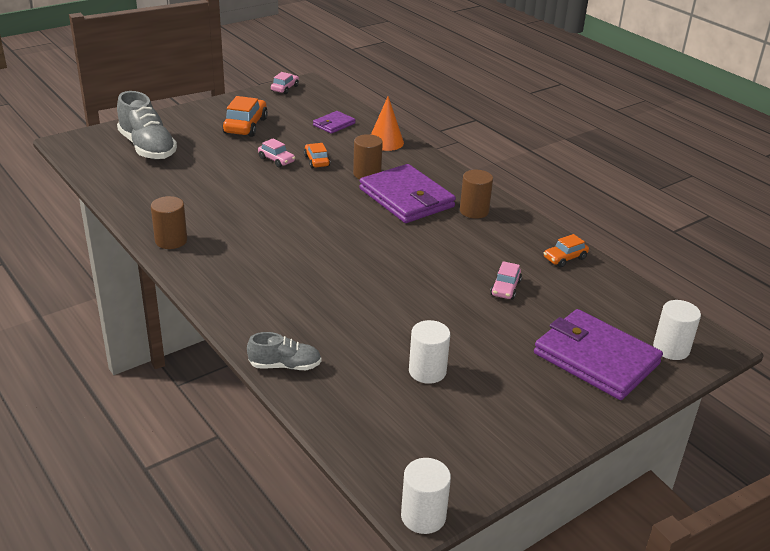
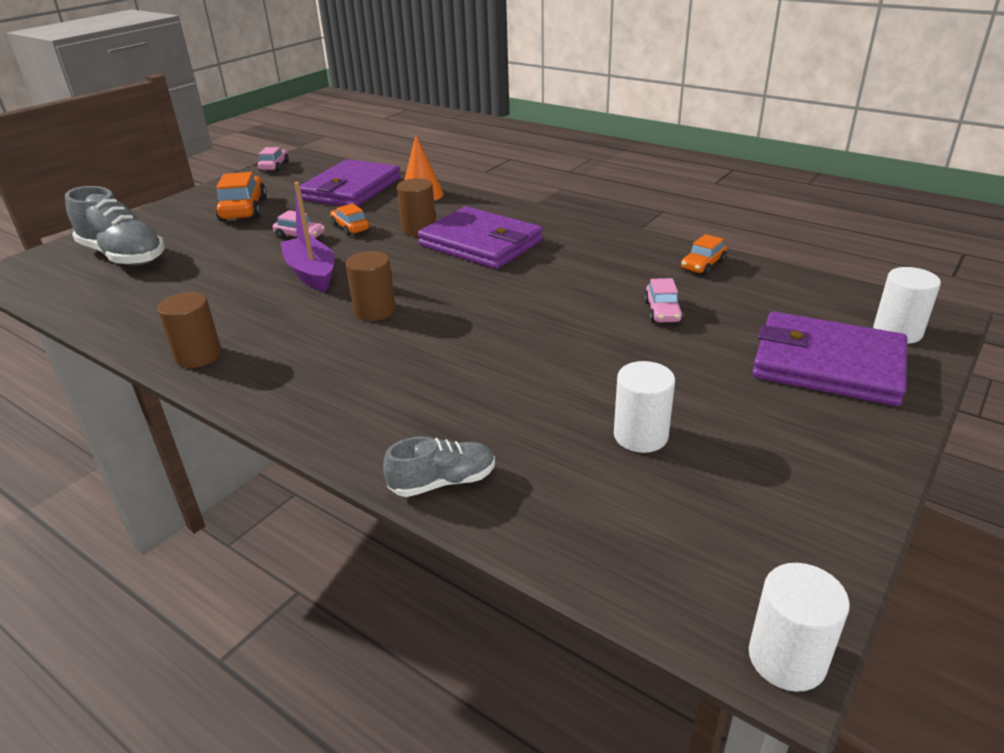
camera: 15 degrees left, 0 degrees up
purple wallet [313,111,356,134] -> purple wallet [300,159,400,207], size x2.04
brown cylinder [460,170,493,219] -> brown cylinder moved to [346,251,396,321]
none -> purple boat [280,182,335,292]

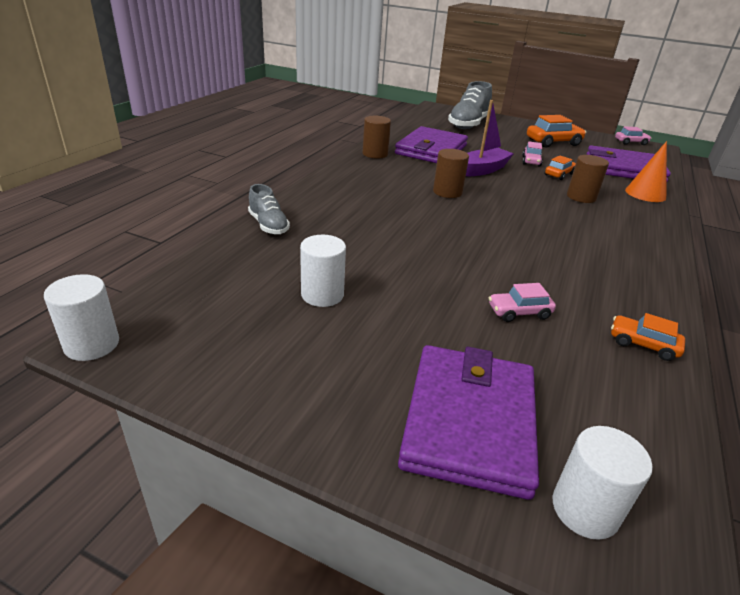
camera: 75 degrees right, 0 degrees up
purple wallet [418,206,543,269] -> purple wallet moved to [395,126,468,163]

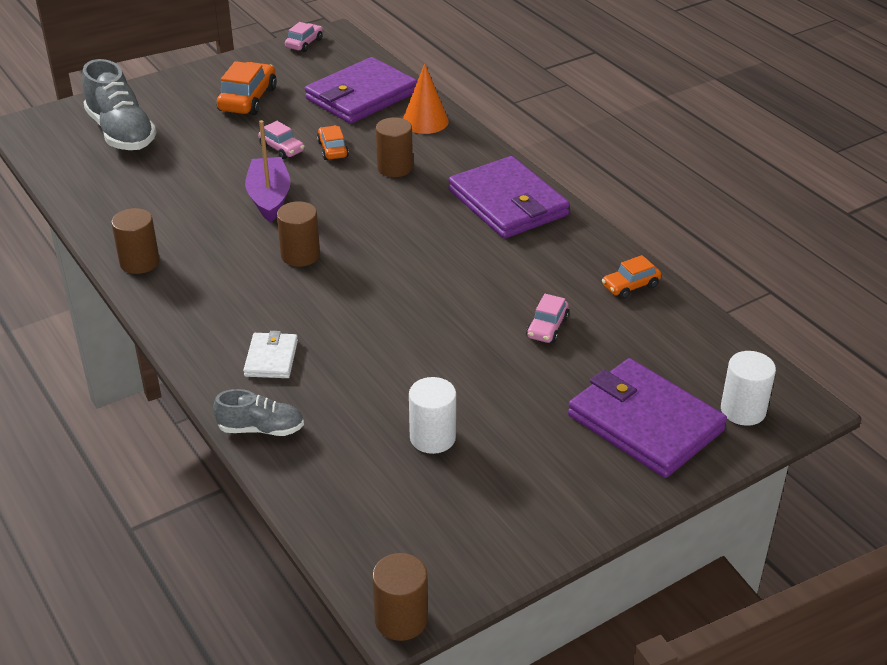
camera: 55 degrees left, 5 degrees up
white cylinder [44,274,119,361] -> brown cylinder [372,553,428,641]
purple wallet [395,126,468,163] -> purple wallet moved to [448,156,570,239]
none -> white wallet [243,331,298,378]

